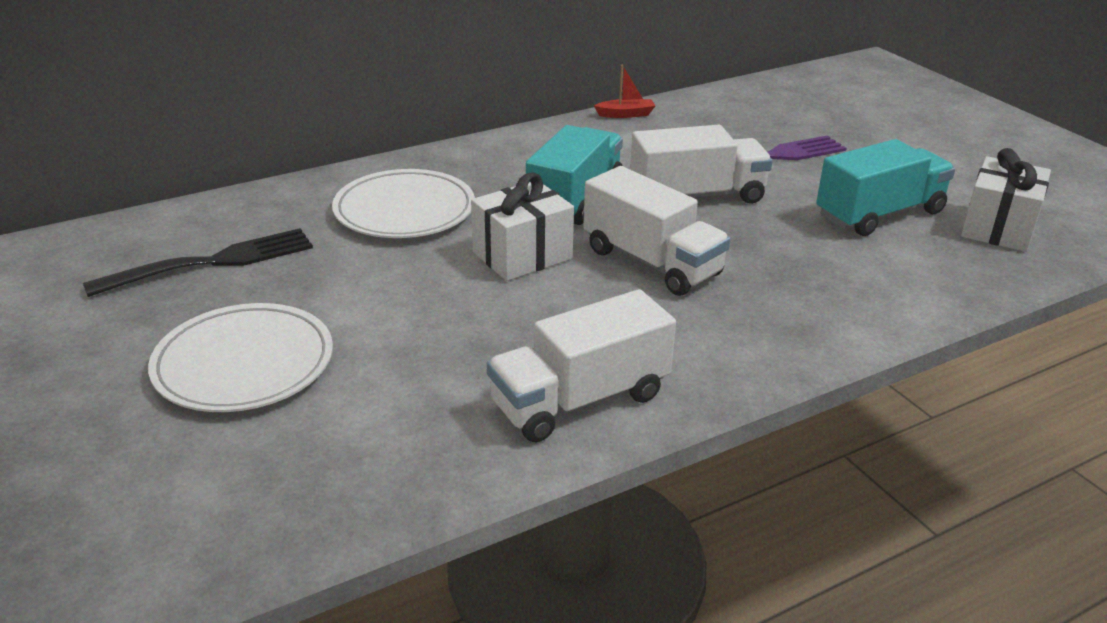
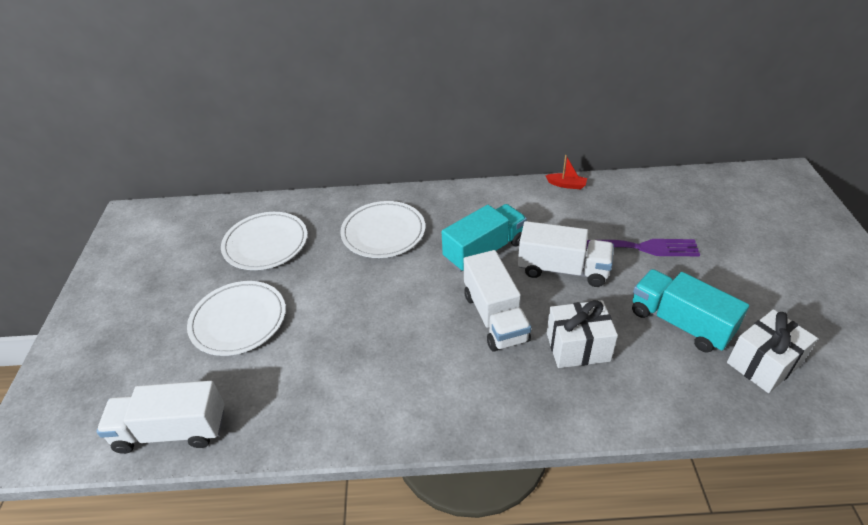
camera: 30 degrees right, 10 degrees up
black fork [83,228,313,297] -> white plate [221,212,307,270]
white gift [471,173,574,281] -> white gift moved to [547,300,618,368]
white truck [486,289,676,442] -> white truck moved to [97,381,224,454]
turquoise truck [816,139,955,236] -> turquoise truck turned 135 degrees counterclockwise [632,269,749,353]

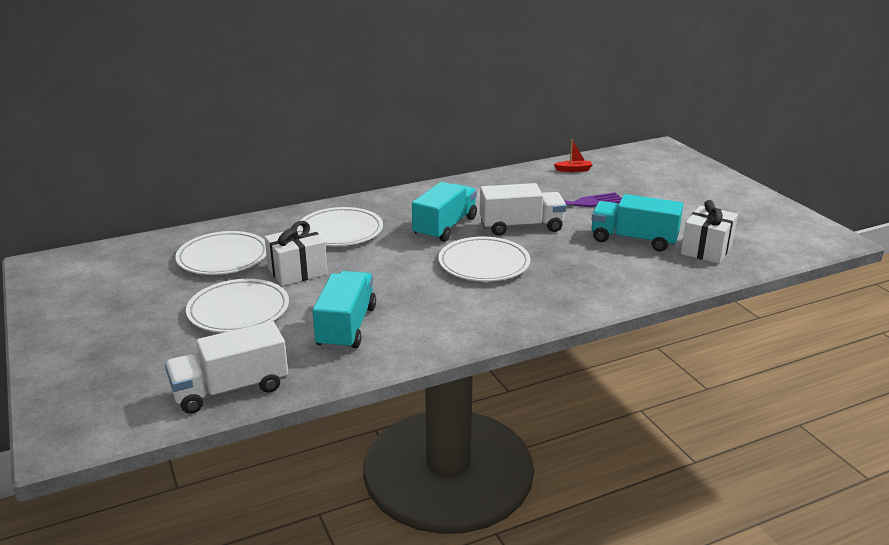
camera: 25 degrees left, 15 degrees down
white truck [464,250,531,352] -> white plate [438,237,531,282]
red boat [545,155,587,189] -> red boat moved to [554,139,592,172]
white gift [547,300,618,368] -> white gift moved to [264,221,328,286]
none -> turquoise truck [312,271,376,350]

